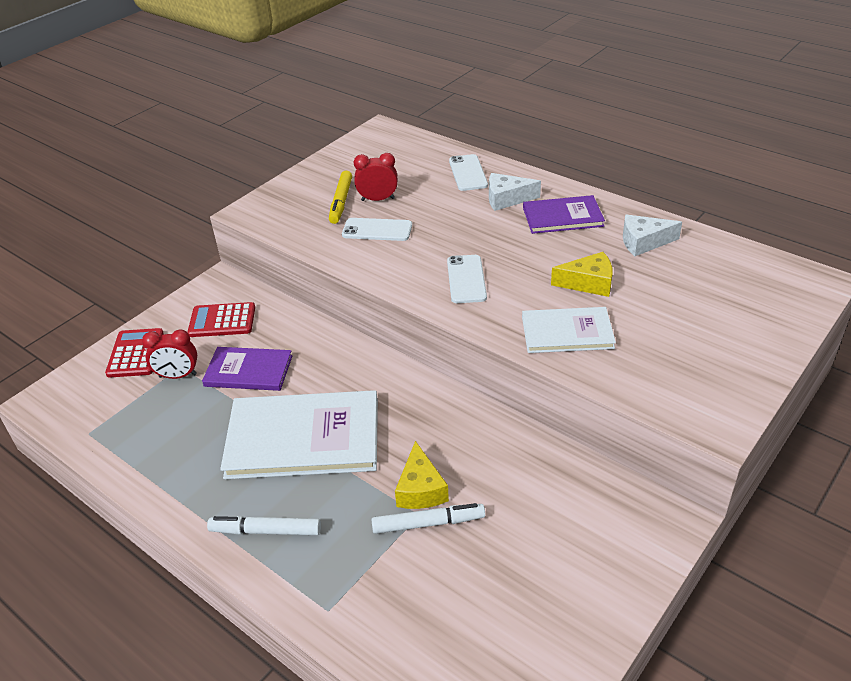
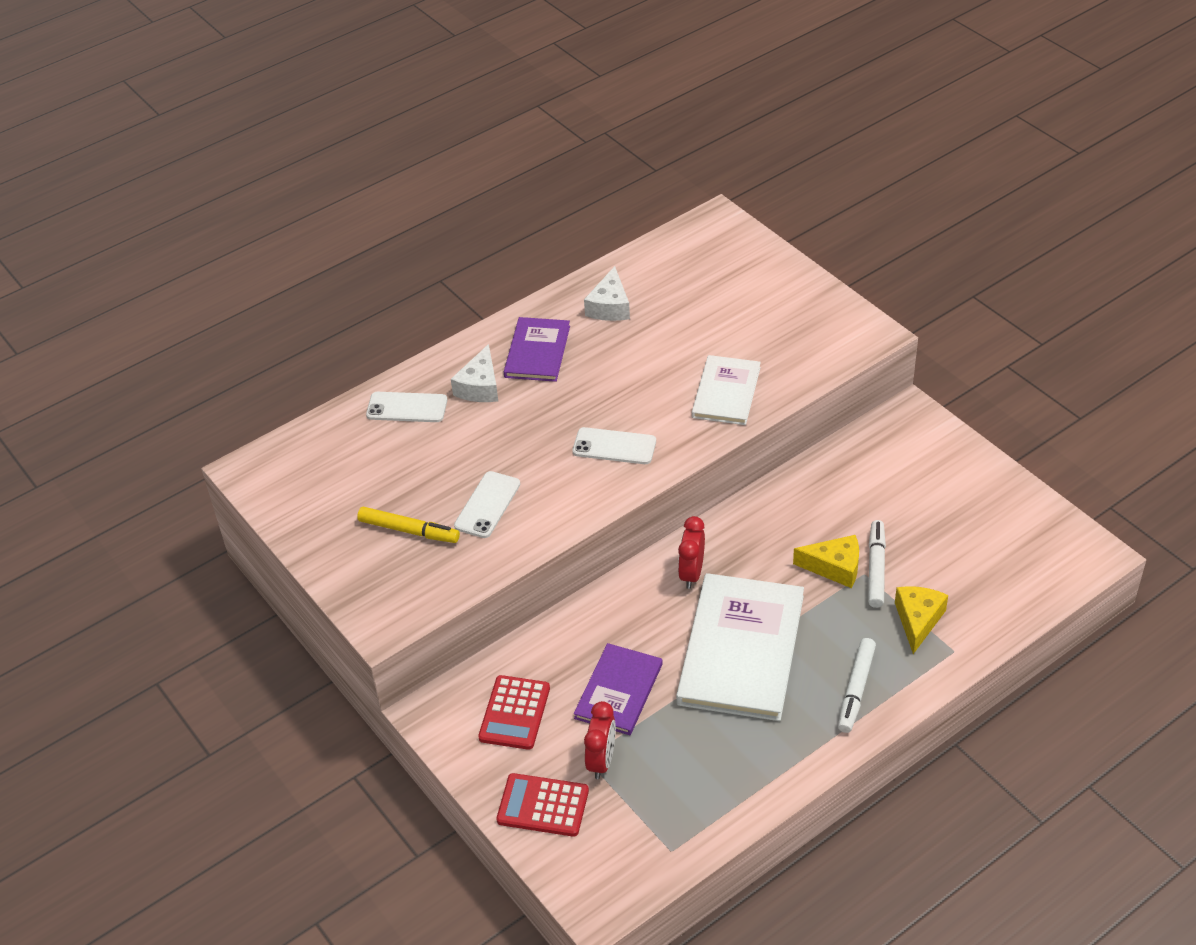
camera: 75 degrees left, 5 degrees up
red clock [354,153,398,201] -> red clock moved to [678,516,705,589]
yellow cheese [551,252,613,297] -> yellow cheese moved to [895,586,948,654]

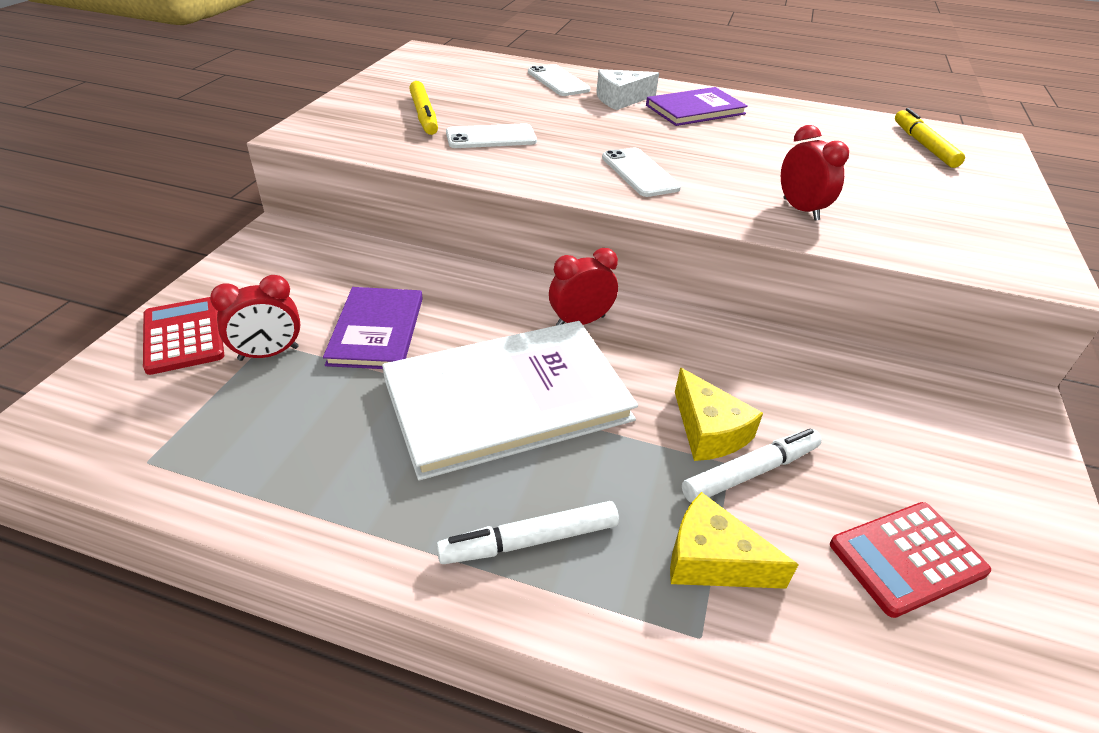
camera: 50 degrees right, 5 degrees down
red calculator [478,675,550,750] -> red calculator moved to [830,502,991,618]
purple book [574,643,663,735] -> purple book turned 75 degrees counterclockwise [323,287,423,369]
white cheese [584,266,630,321] -> none
white book [692,355,761,425] -> red clock [781,125,849,221]
yellow cheese [895,586,948,654] -> yellow cheese turned 135 degrees counterclockwise [670,492,799,589]
none -> yellow marker [895,108,965,168]

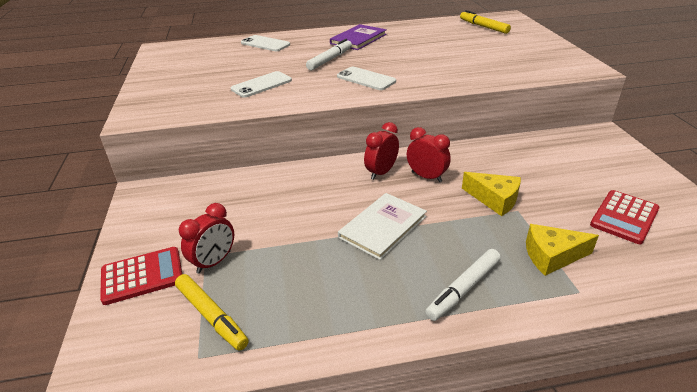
camera: 25 degrees left, 5 degrees down
red calculator [143,297,224,375] -> red calculator turned 120 degrees clockwise [100,247,182,305]
purple book [323,287,423,369] -> none
white book [382,321,638,480] -> white book [338,193,427,260], size x0.58
yellow marker [409,81,438,135] -> yellow marker moved to [175,274,249,351]
white cheese [596,69,659,110] -> none
white marker [682,428,822,503] -> white marker moved to [306,39,352,70]
red clock [781,125,849,221] -> red clock moved to [407,127,451,182]

